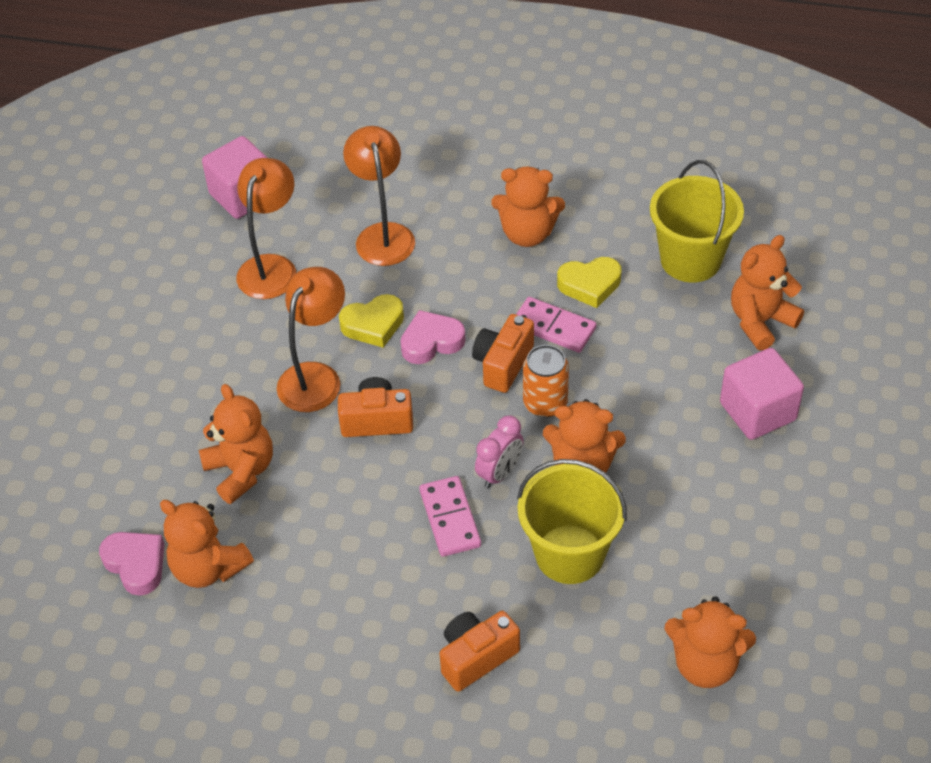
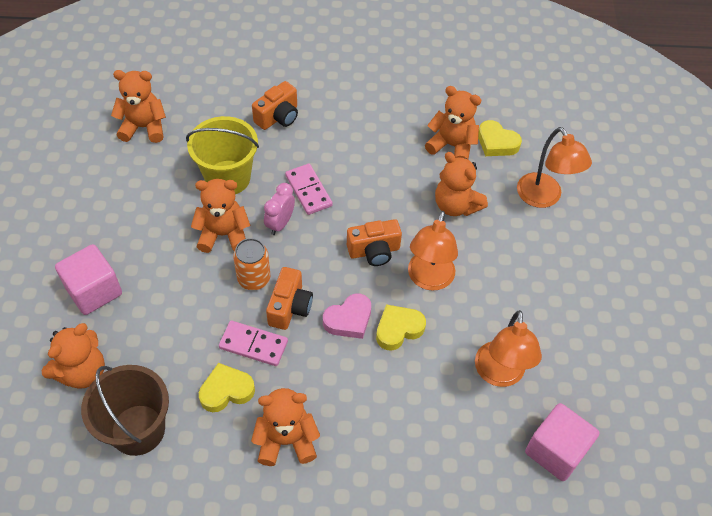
camera: 165 degrees right, 5 degrees up
pink heart [99,532,164,596] -> yellow heart [478,120,522,156]
orange lamp [343,126,415,266] -> orange lamp moved to [517,127,592,208]
yellow bucket [650,160,744,283] -> brown bucket [81,365,169,456]

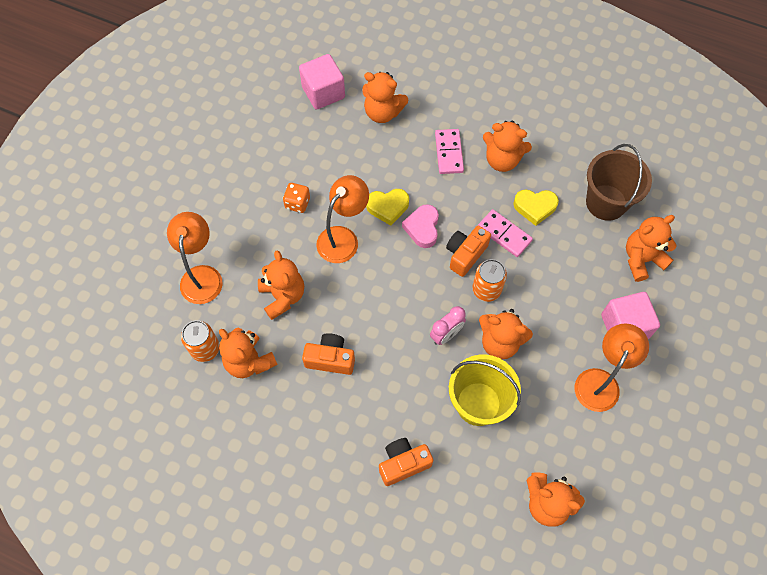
camera: 155 degrees left, 10 degrees up
pink domino [285,164,333,215] -> pink domino moved to [435,129,464,174]
pink heart [323,293,371,339] -> pink heart turned 75 degrees counterclockwise [402,204,439,248]
orange camera [347,219,402,266] -> orange camera moved to [302,333,355,375]
orange lamp [475,310,542,387] -> orange lamp moved to [575,323,649,412]
yellow heart [478,120,522,156] -> orange can [181,320,220,362]
none -> orange dice [283,183,310,213]
none -> orange teddy bear [362,72,408,123]

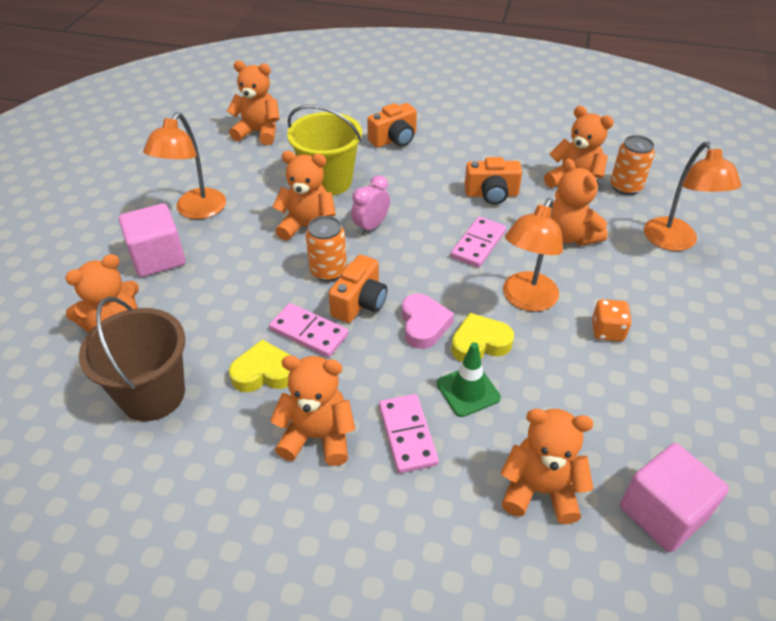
camera: 170 degrees right, 20 degrees down
none -> green traffic cone [437,342,501,417]
none -> pink domino [451,217,506,268]

